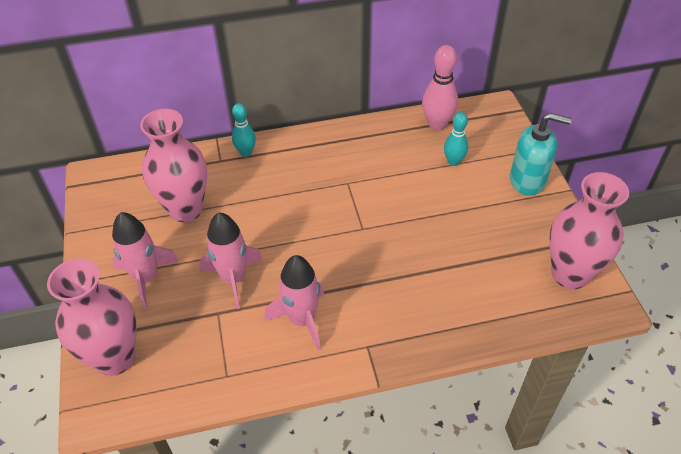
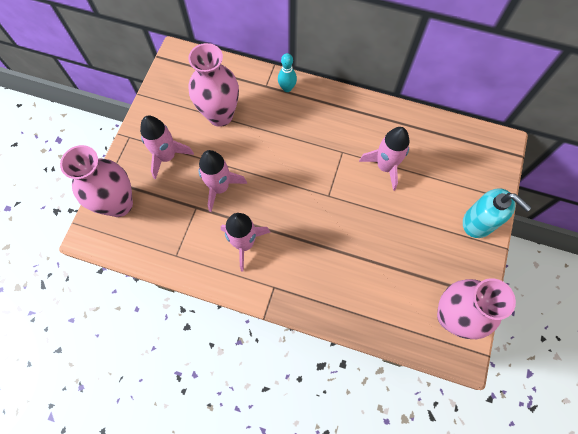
camera: 30 degrees right, 20 degrees up
pink bowling pin [422,45,458,131] -> none
turquoise bowling pin [444,112,468,166] -> none
none -> pink rocket [359,127,410,191]

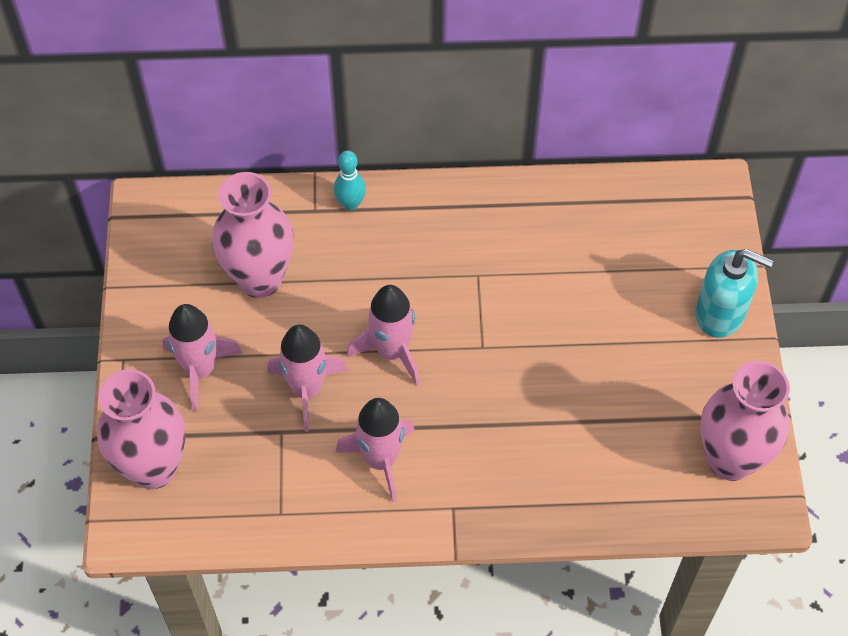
camera: 20 degrees left, 10 degrees down
pink rocket [359,127,410,191] -> pink rocket moved to [347,285,420,386]

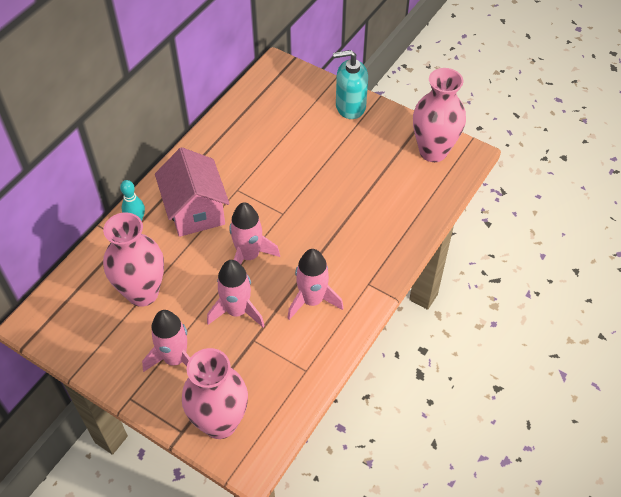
camera: 55 degrees left, 5 degrees down
turquoise soap dispenser [696,249,774,338] -> turquoise soap dispenser turned 150 degrees counterclockwise [333,50,368,119]
none -> pink house [155,147,230,237]

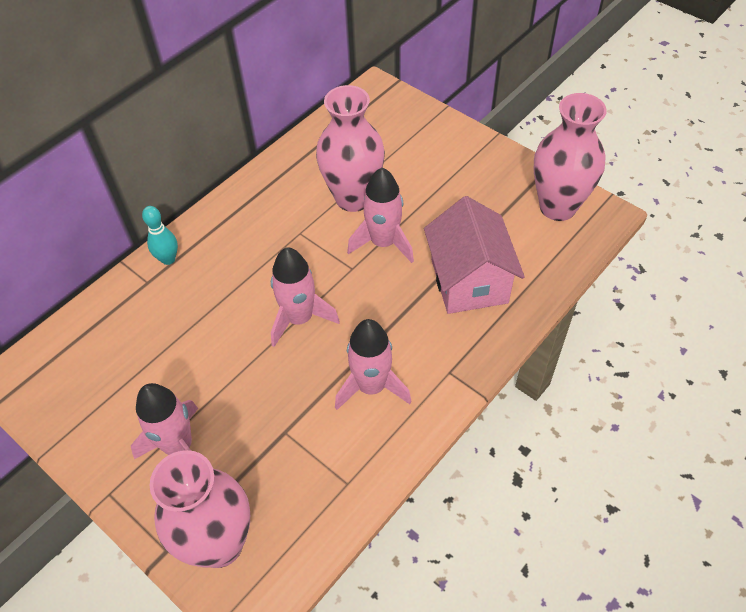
camera: 10 degrees right, 0 degrees up
pink vase [103,212,164,307] -> pink vase moved to [316,85,385,212]
pink house [155,147,230,237] -> pink house moved to [424,196,525,314]
pink rocket [207,260,265,327] -> pink rocket moved to [347,168,414,263]
turquoise soap dispenser [333,50,368,119] -> none

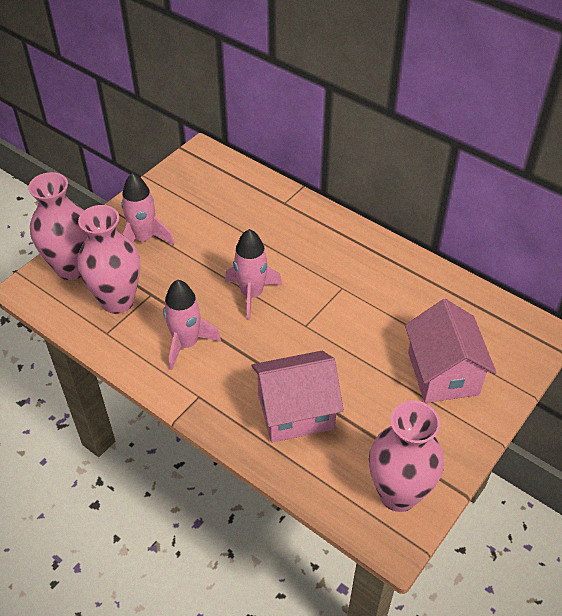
camera: 85 degrees right, 5 degrees down
turquoise bowling pin [142,206,178,265] -> none
pink vase [316,85,385,212] -> pink vase moved to [78,205,140,314]
pink rocket [347,168,414,263] -> none
none -> pink house [405,299,497,403]

